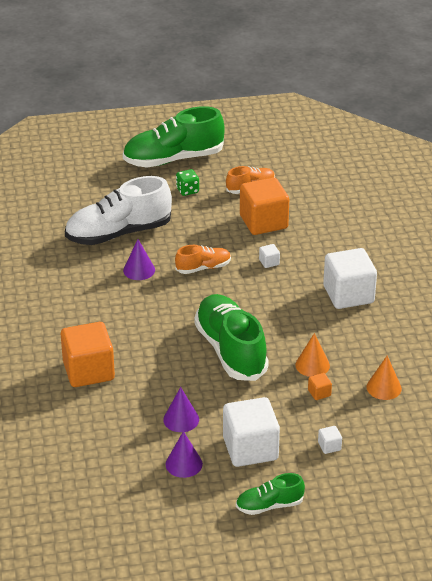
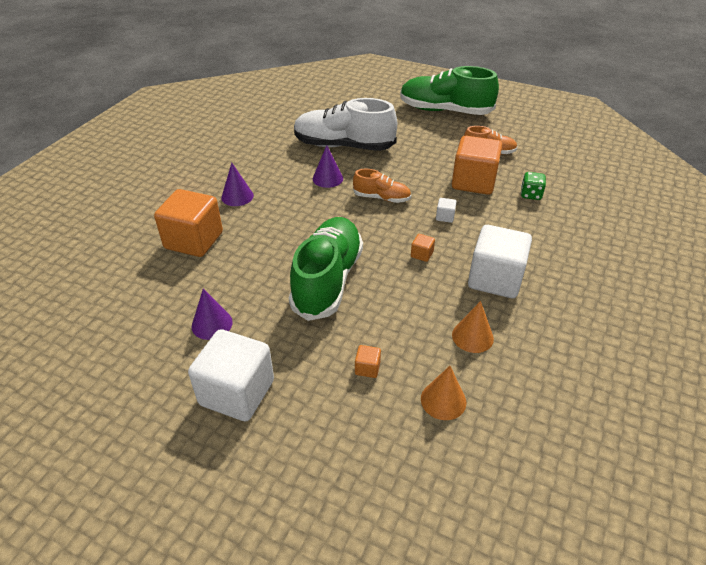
camera: 35 degrees right, 5 degrees up
purple cone [165,431,203,478] -> purple cone moved to [221,163,254,206]
green dice [176,169,199,196] -> green dice moved to [521,172,546,200]
green shoe [236,473,305,515] -> none
orange cone [295,333,330,377] -> orange cone moved to [452,301,494,353]
white cube [318,426,342,454] -> none
none -> orange cube [411,234,435,262]

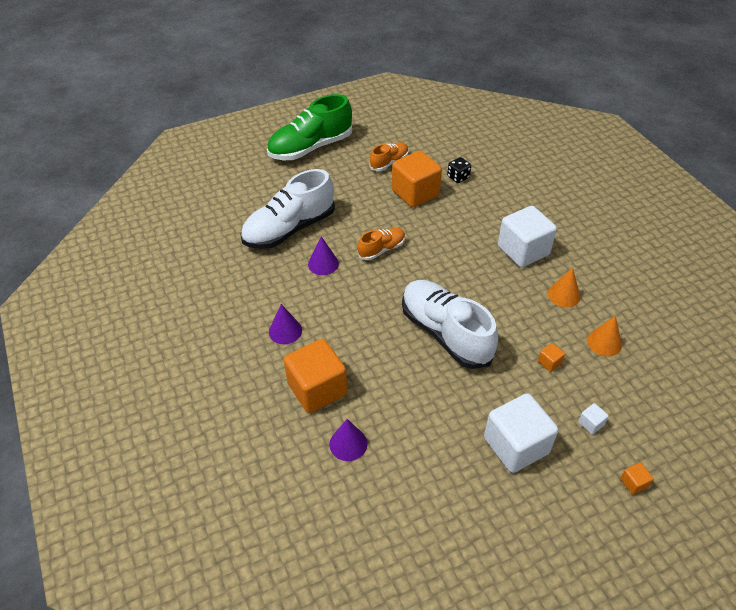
camera: 50 degrees left, 5 degrees up
purple cone [192,289,233,340] -> purple cone moved to [329,419,367,461]
green shoe [289,217,363,321] -> white shoe [402,280,498,369]
orange cube [411,234,435,262] -> orange cube moved to [620,462,654,495]
white cube [436,198,456,223] -> white cube moved to [578,403,609,434]
green dice [521,172,546,200] -> black dice [447,157,471,183]

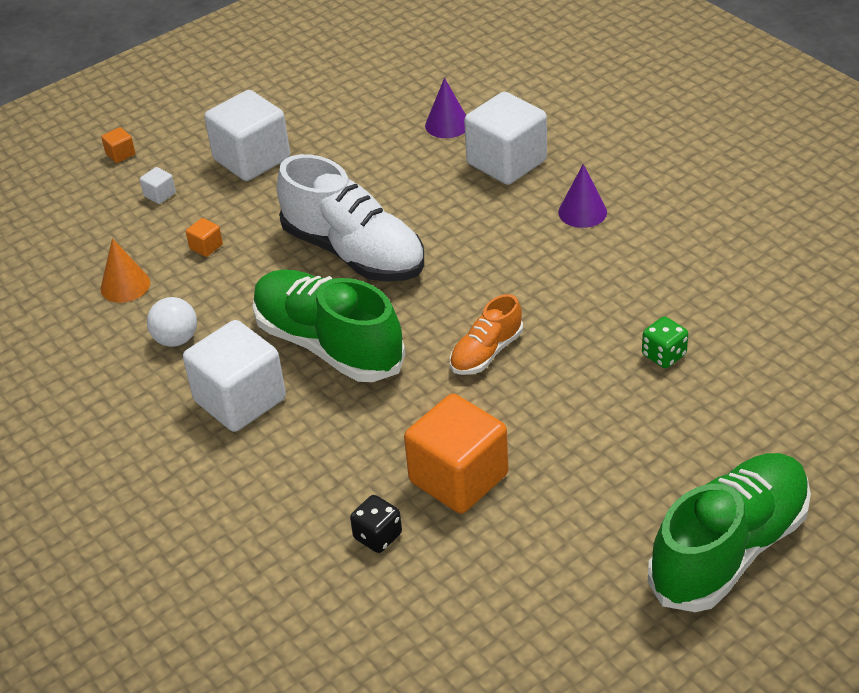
camera: 170 degrees right, 5 degrees down
white shoe [241,169,335,249] -> green dice [642,317,688,368]
orange cube [284,339,347,413] -> white cube [464,92,547,185]
purple cone [308,236,339,275] -> none
orange shoe [369,142,409,171] -> none
orange cone [548,267,580,307] -> white ball [147,297,197,347]
none -> green shoe [252,269,405,382]

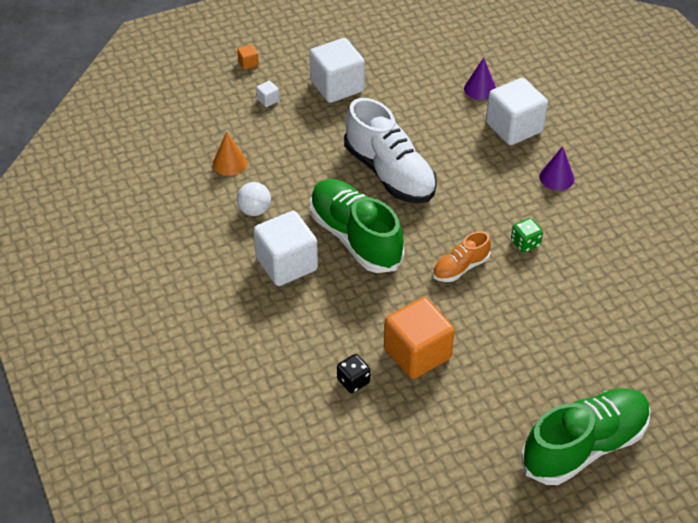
camera: 10 degrees right, 5 degrees up
orange cube [186,218,223,257] -> none
green dice [642,317,688,368] -> green dice moved to [511,218,543,253]

